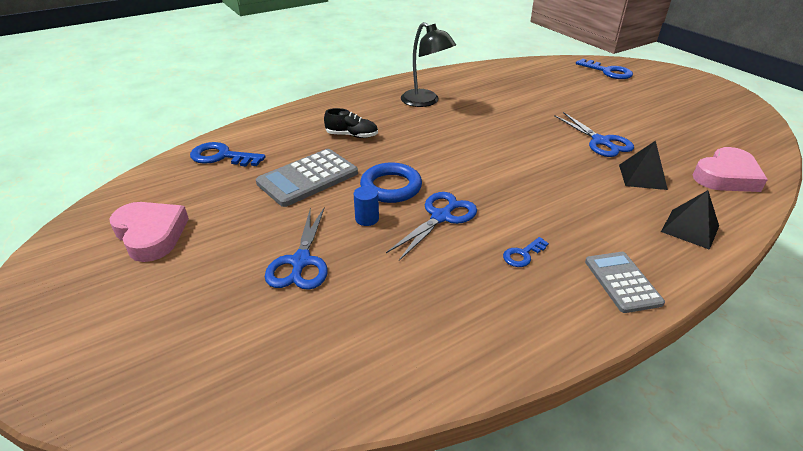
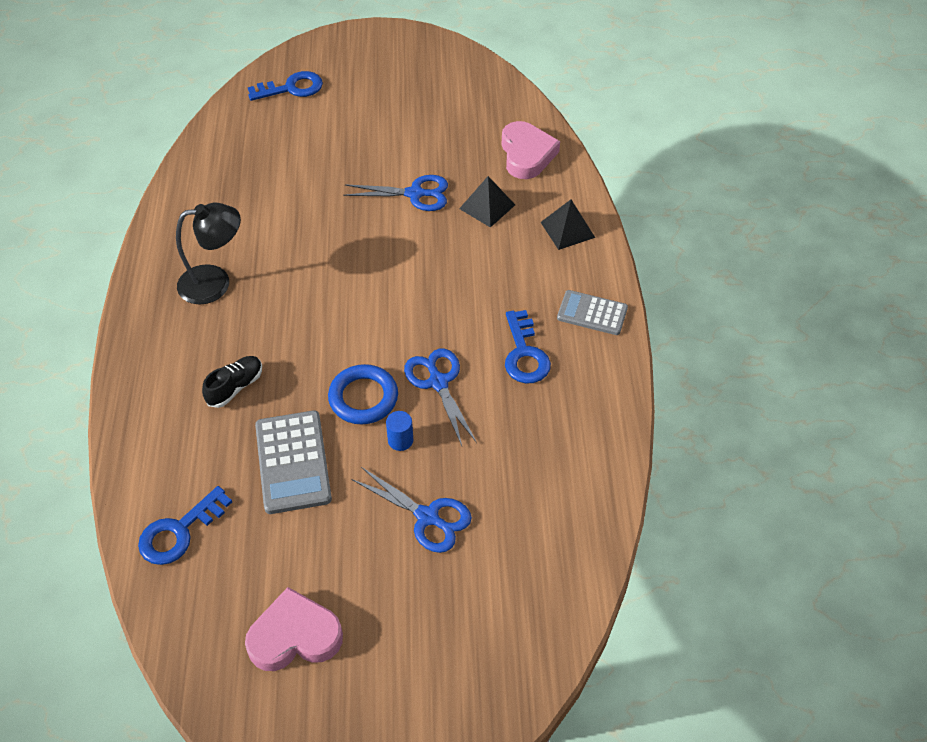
camera: 60 degrees left, 15 degrees up
blue key [503,237,549,267] -> blue key [505,310,551,384], size x1.77

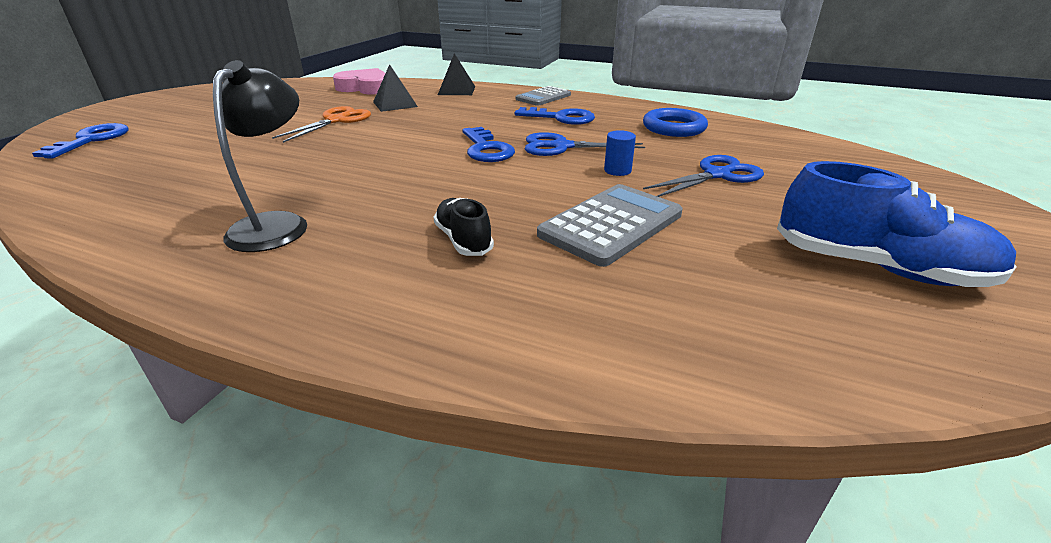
camera: 65 degrees left, 20 degrees down
blue key [138,486,232,565] -> blue key moved to [462,127,515,162]
pink heart [245,587,343,671] -> blue shoe [777,161,1016,287]
grey calculator [255,411,332,514] -> grey calculator turned 60 degrees counterclockwise [537,184,683,267]
blue ring [328,364,398,424] -> blue ring moved to [643,108,708,137]
blue scissors [343,175,448,211] -> orange scissors [272,106,371,143]

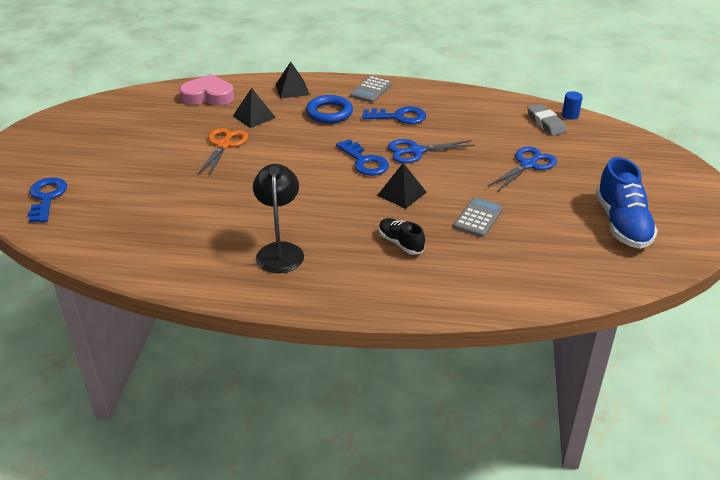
camera: 15 degrees left, 5 degrees up
grey calculator [537,184,683,267] -> grey calculator [453,197,504,237], size x0.66
blue cylinder [604,130,636,176] -> blue cylinder moved to [562,91,583,120]
blue ring [643,108,708,137] -> blue ring moved to [306,95,353,124]
blue shoe [777,161,1016,287] -> blue shoe turned 75 degrees clockwise [596,157,658,249]
none -> black pyramid [377,163,427,209]
none -> grey eraser [527,104,567,136]

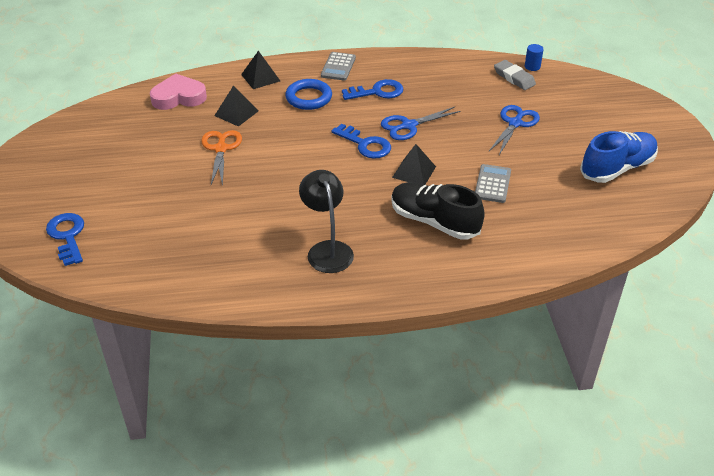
camera: 15 degrees left, 5 degrees up
black shoe [379,218,425,255] -> black shoe [391,182,485,240], size x1.80
blue shoe [596,157,658,249] -> blue shoe turned 105 degrees counterclockwise [580,131,658,183]

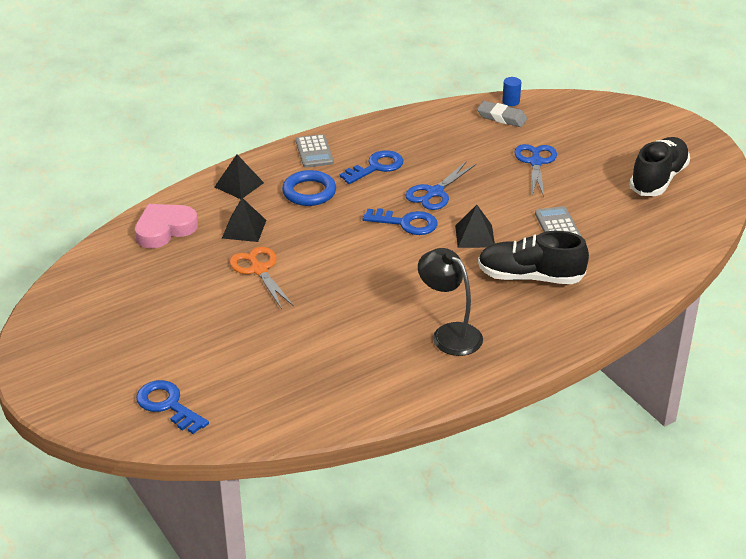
camera: 25 degrees left, 5 degrees down
blue shoe [580,131,658,183] -> black shoe [629,137,690,196]

